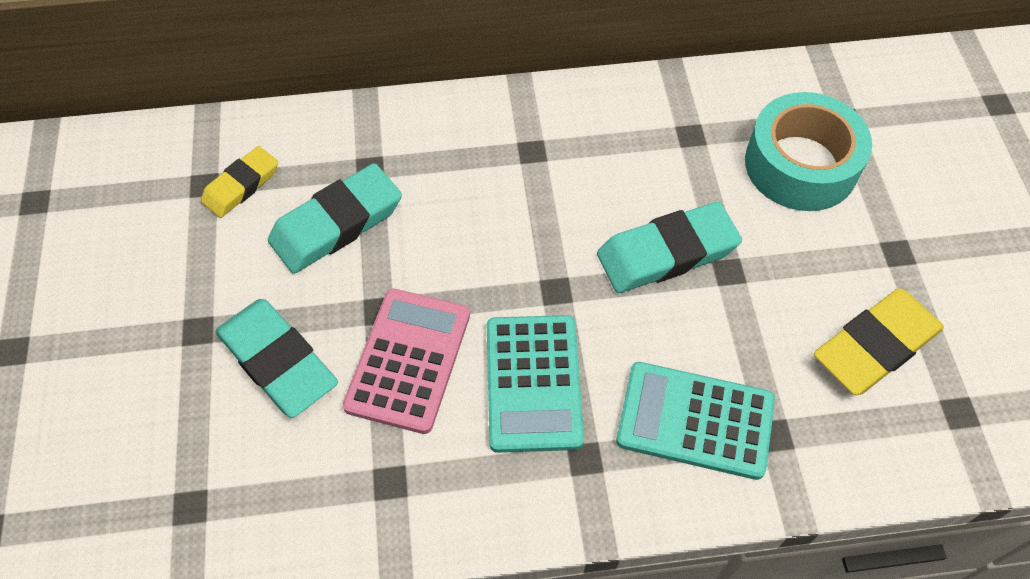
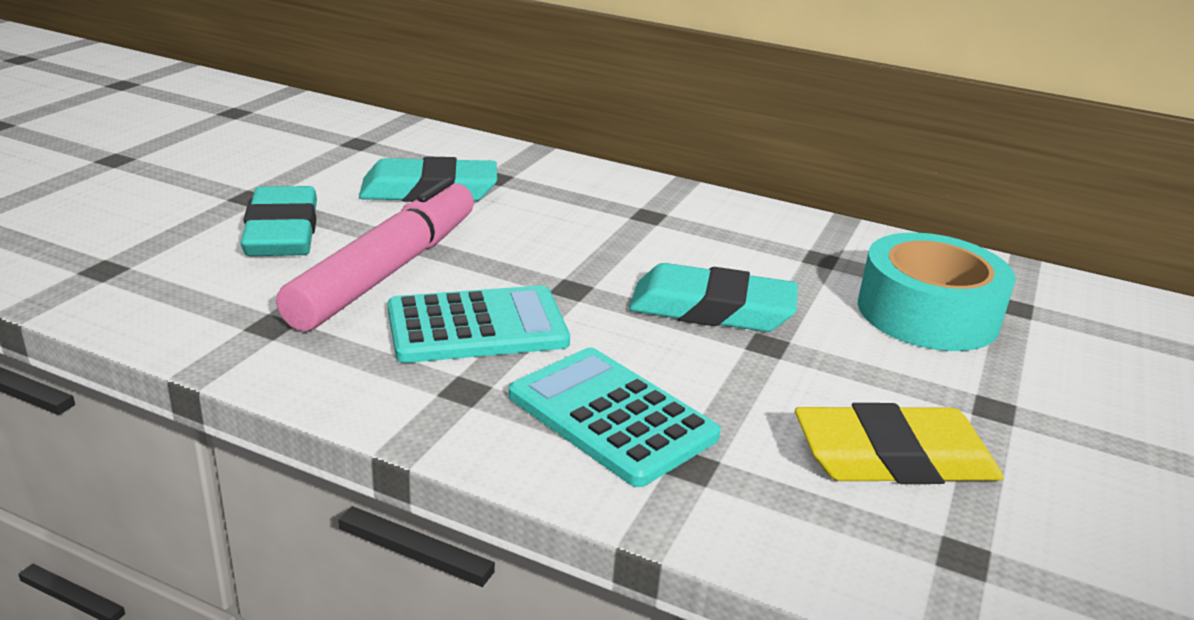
camera: 30 degrees right, 30 degrees down
yellow eraser [201,146,278,218] -> none
pink calculator [343,289,470,434] -> pink marker [276,177,474,331]
turquoise calculator [487,315,584,453] -> turquoise calculator turned 135 degrees counterclockwise [388,285,570,363]

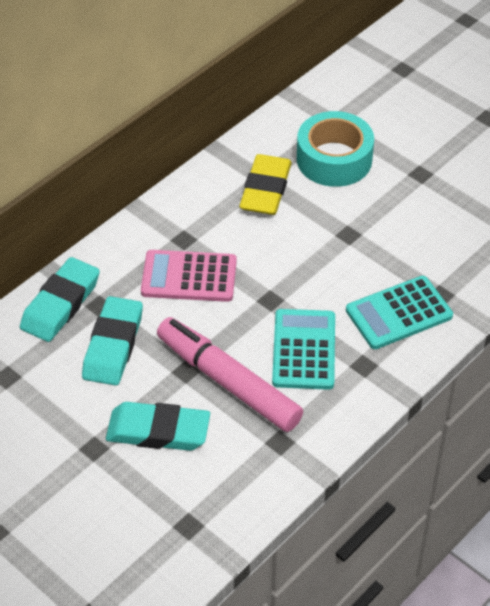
camera: 70 degrees left, 20 degrees up
turquoise eraser [629,263,798,332] -> turquoise eraser moved to [20,257,100,342]
yellow eraser [795,403,1004,484] -> yellow eraser moved to [239,154,292,215]
none -> pink calculator [141,250,237,302]

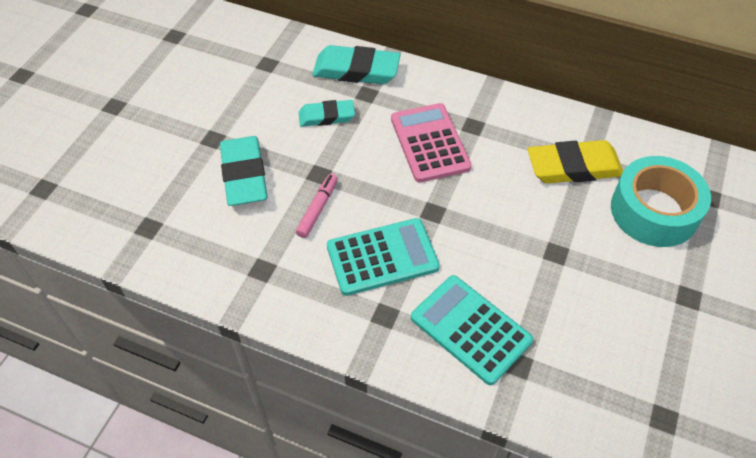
camera: 70 degrees right, 5 degrees up
turquoise eraser [82,296,143,386] -> turquoise eraser [299,100,355,127], size x0.62
pink marker [157,317,303,432] -> pink marker [296,174,338,238], size x0.44

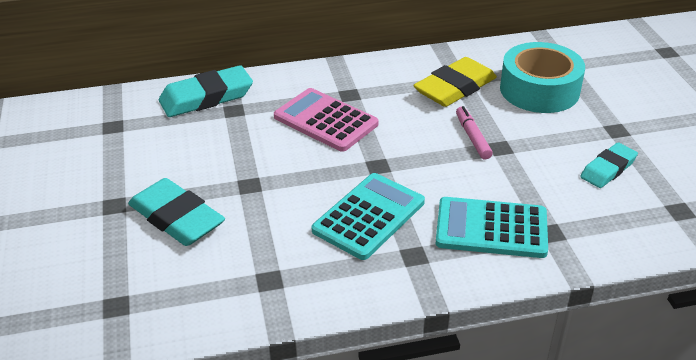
camera: 35 degrees left, 15 degrees down
pink marker [296,174,338,238] -> pink marker moved to [456,106,493,159]
turquoise eraser [299,100,355,127] -> turquoise eraser moved to [580,143,638,188]

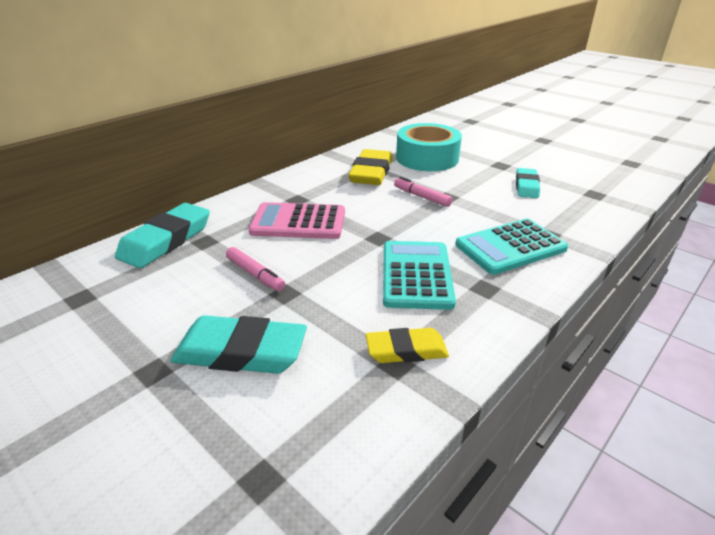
camera: 35 degrees left, 5 degrees down
none -> pink marker [226,247,285,291]
none -> yellow eraser [366,328,449,363]

